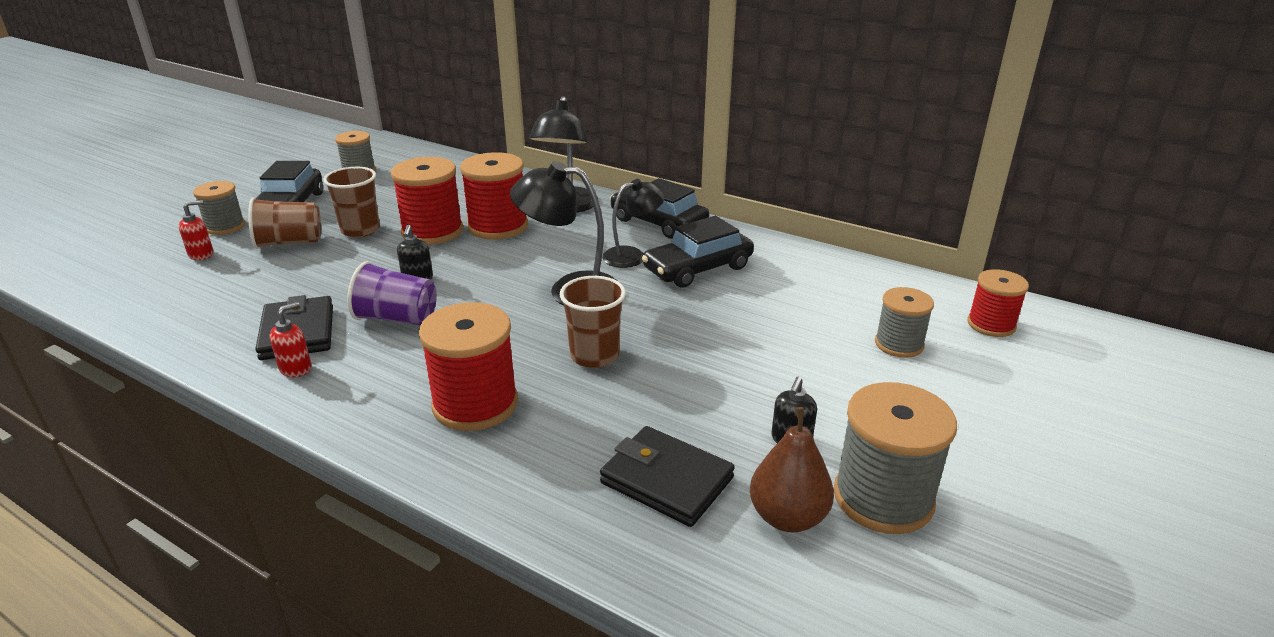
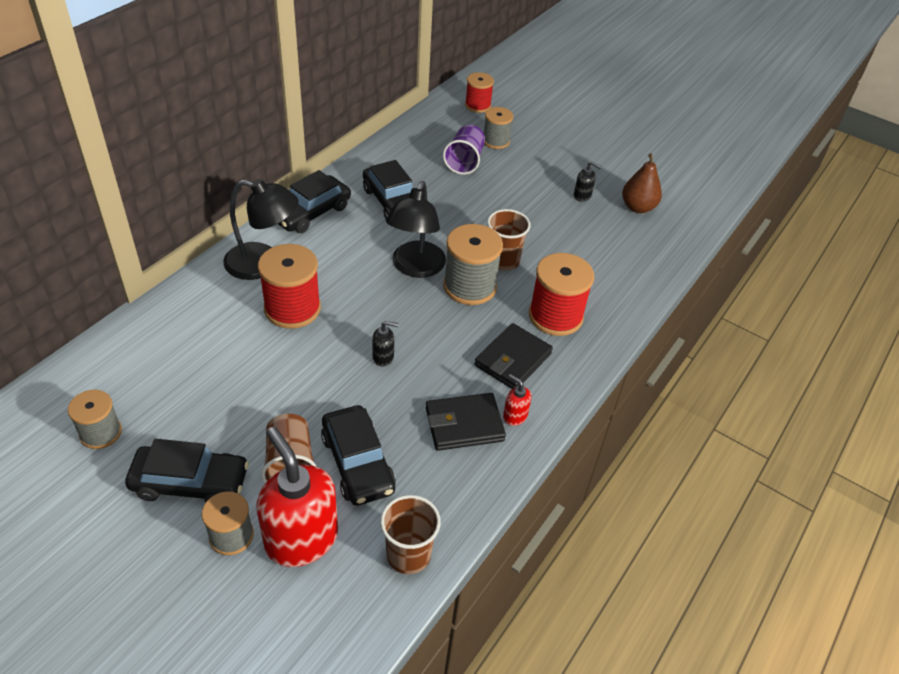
camera: 90 degrees left, 15 degrees up
red soap dispenser [179,200,213,260] -> red soap dispenser [257,427,338,567], size x2.35
brown cup [323,167,380,238] -> brown cup moved to [380,495,441,574]
purple cup [347,261,437,326] -> purple cup moved to [443,125,485,175]
red spool [391,157,463,245] -> none
black wallet [600,426,735,527] -> black wallet moved to [475,323,553,389]
black lamp [602,179,665,268] -> none
grey spool [834,382,957,534] -> grey spool moved to [443,224,503,305]
none -> black car [321,405,396,506]

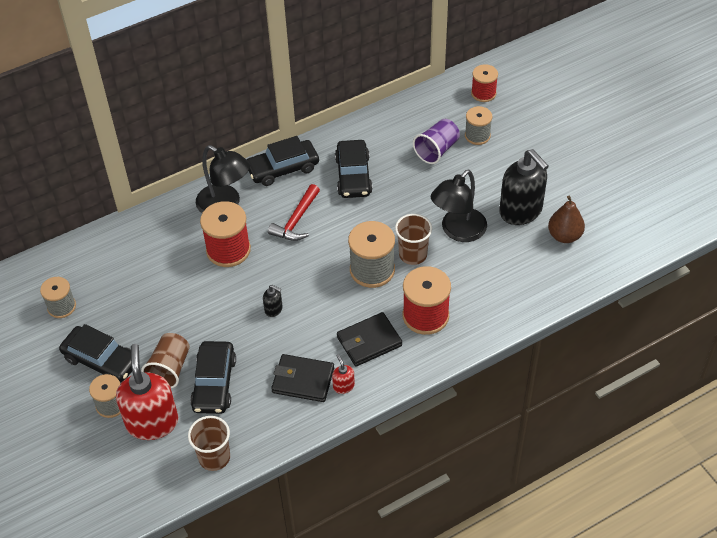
camera: 30 degrees right, 5 degrees up
black lamp [386,181,446,278] -> black lamp moved to [431,170,487,242]
black soap dispenser [574,161,601,202] -> black soap dispenser [499,149,549,225], size x2.35
none -> red hammer [268,184,320,241]

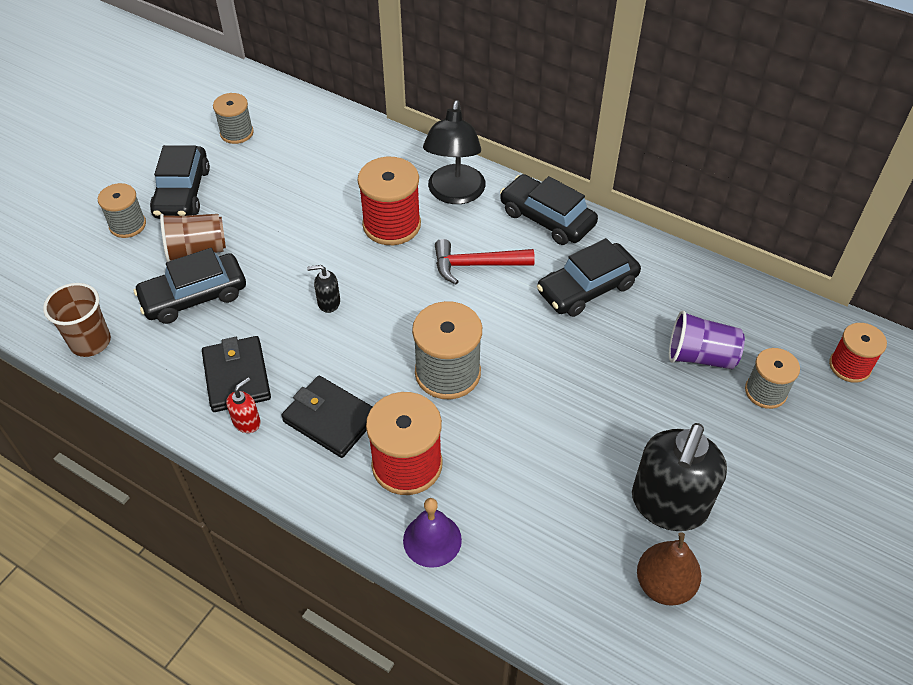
camera: 60 degrees right, 0 degrees up
red soap dispenser [116,344,178,440] -> none
black soap dispenser [263,285,283,317] -> black soap dispenser turned 90 degrees clockwise [307,265,340,313]
brown cup [395,214,432,265] -> none
black lamp [431,170,487,242] -> none
none -> purple bell [403,498,462,568]

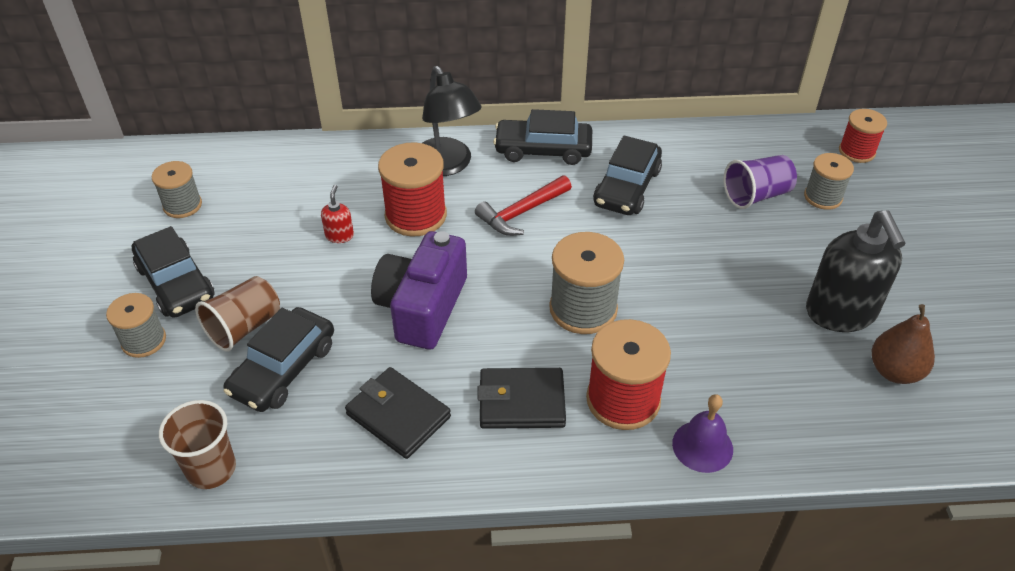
camera: 35 degrees left, 5 degrees down
red soap dispenser [226,377,261,433] -> red soap dispenser moved to [321,185,354,243]
black soap dispenser [307,265,340,313] -> purple camera [371,231,467,349]

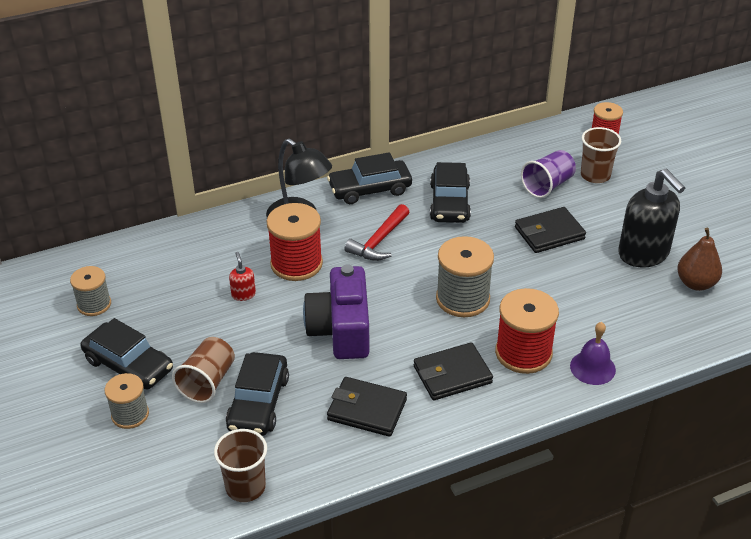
camera: 20 degrees left, 5 degrees down
grey spool [804,153,854,210] -> brown cup [581,127,621,183]
none -> black wallet [515,207,586,253]

